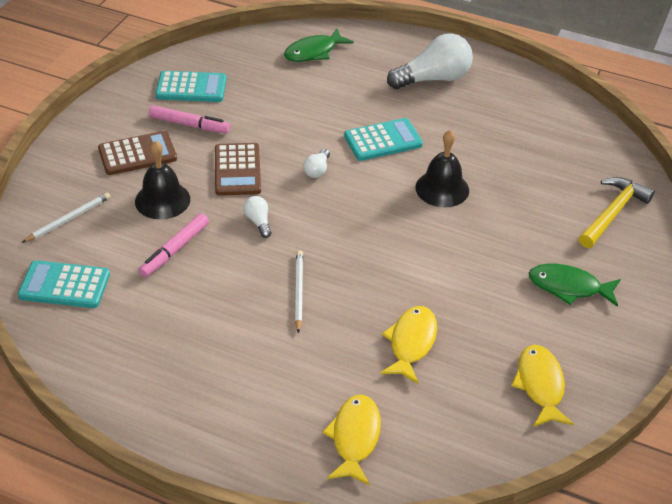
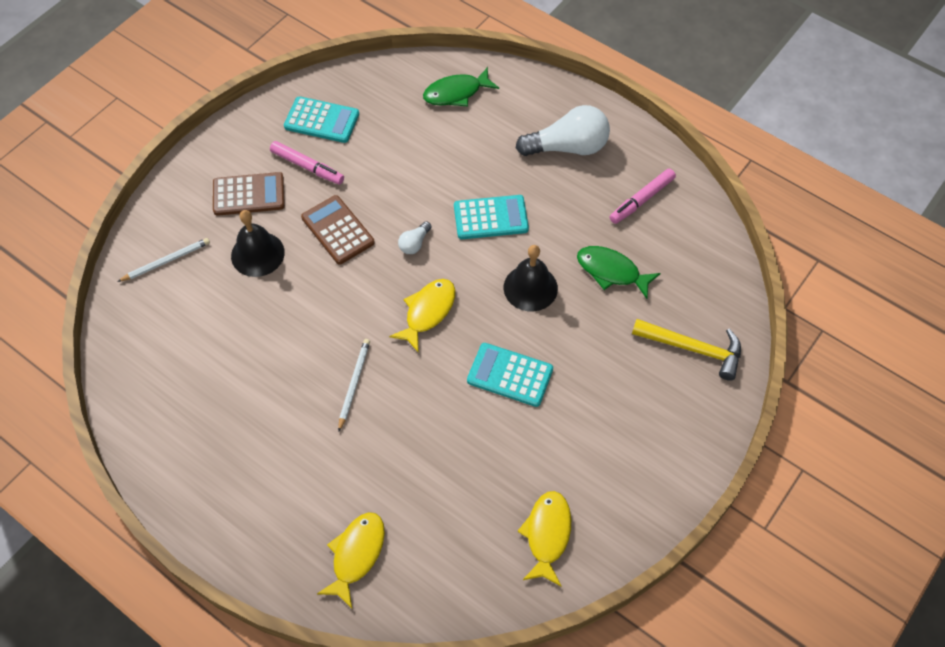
camera: 15 degrees right, 15 degrees up
turquoise calculator [18,260,110,308] -> turquoise calculator moved to [467,343,553,407]
pink marker [138,213,209,277] -> pink marker moved to [610,169,676,224]
brown calculator [215,143,261,196] -> brown calculator turned 135 degrees clockwise [301,195,375,265]
white light bulb [243,196,272,238] -> none
yellow fish [380,306,437,384] -> yellow fish moved to [389,279,455,352]
green fish [529,264,621,307] -> green fish moved to [577,246,661,299]
yellow hammer [579,177,655,248] -> yellow hammer turned 60 degrees clockwise [632,319,741,381]

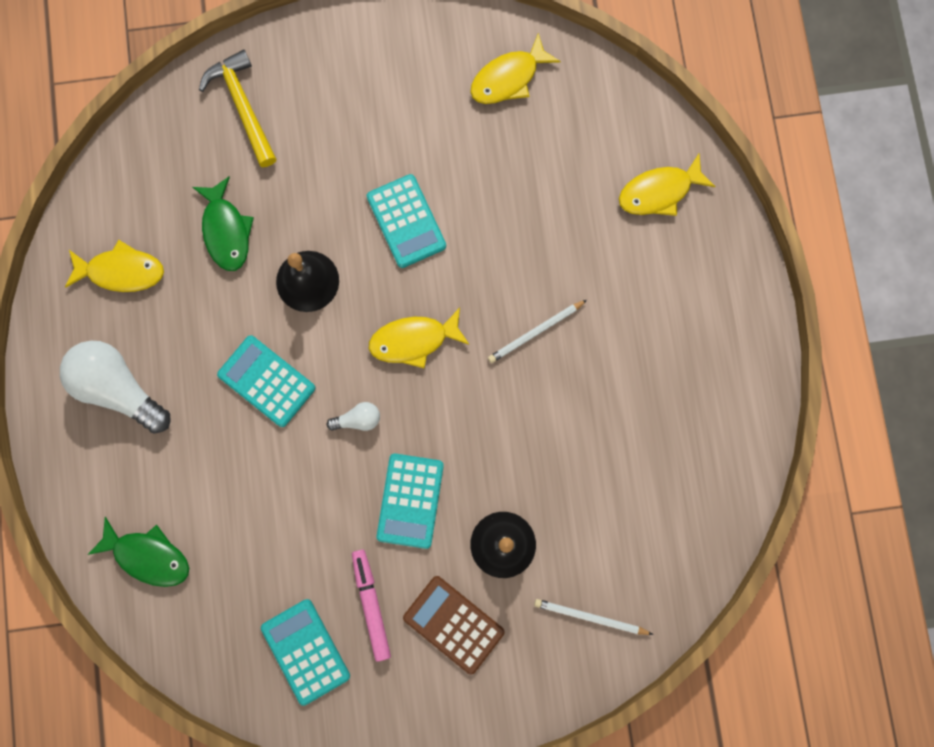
camera: 135 degrees left, 20 degrees up
brown calculator [301,195,375,265] -> turquoise calculator [377,454,444,549]
pink marker [610,169,676,224] -> yellow fish [65,240,164,292]

